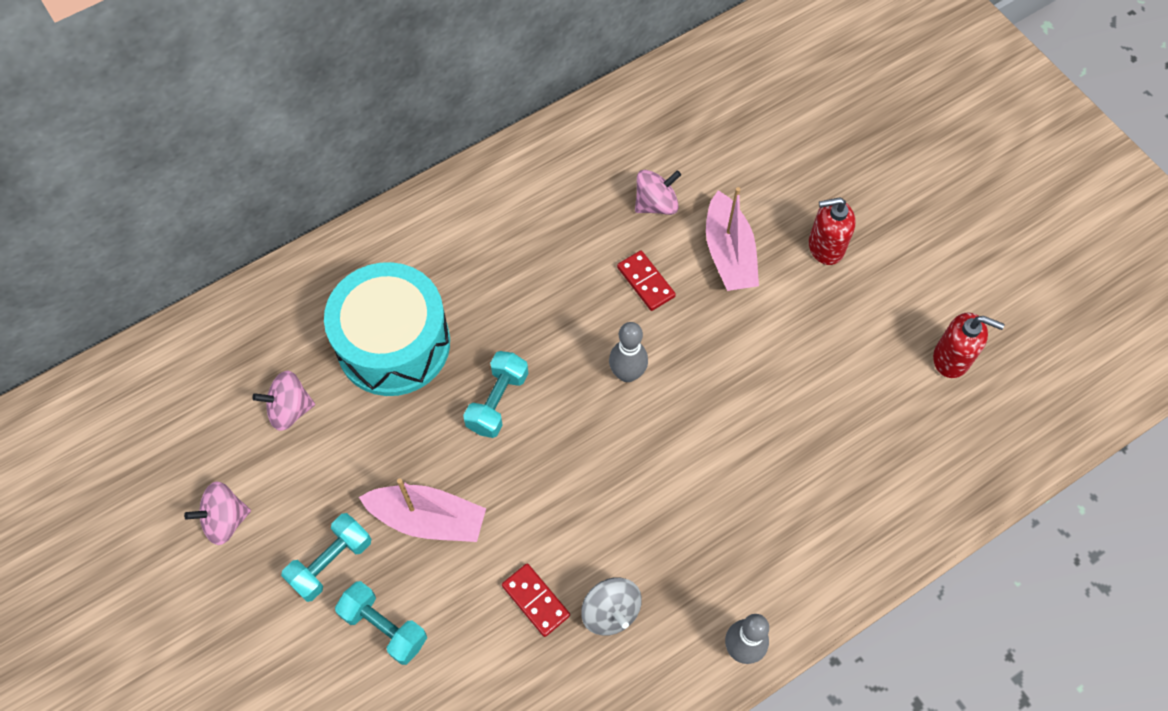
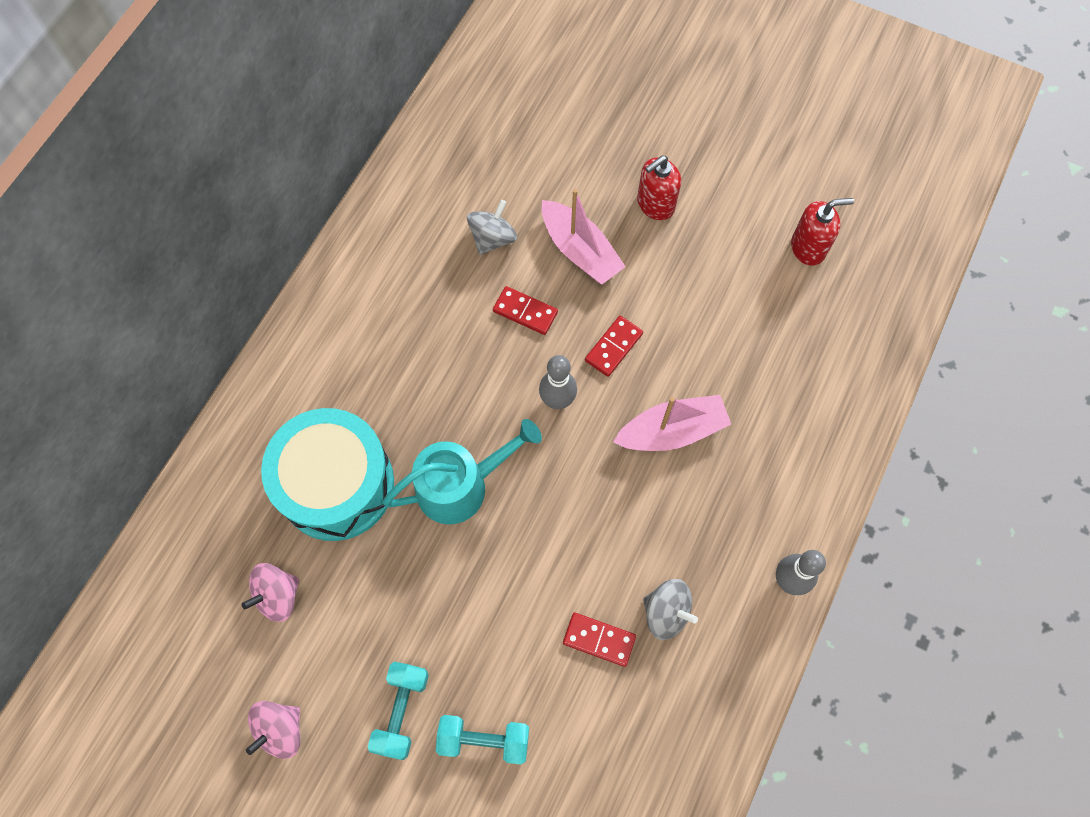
camera: 30 degrees left, 5 degrees up
pink boat [359,478,486,542] -> pink boat moved to [613,395,731,451]
turquoise dumbbell [463,351,529,438] -> turquoise watering can [383,419,542,524]
pink spinning top [635,170,681,215] -> grey spinning top [467,200,517,255]
none -> red domino [585,316,643,377]

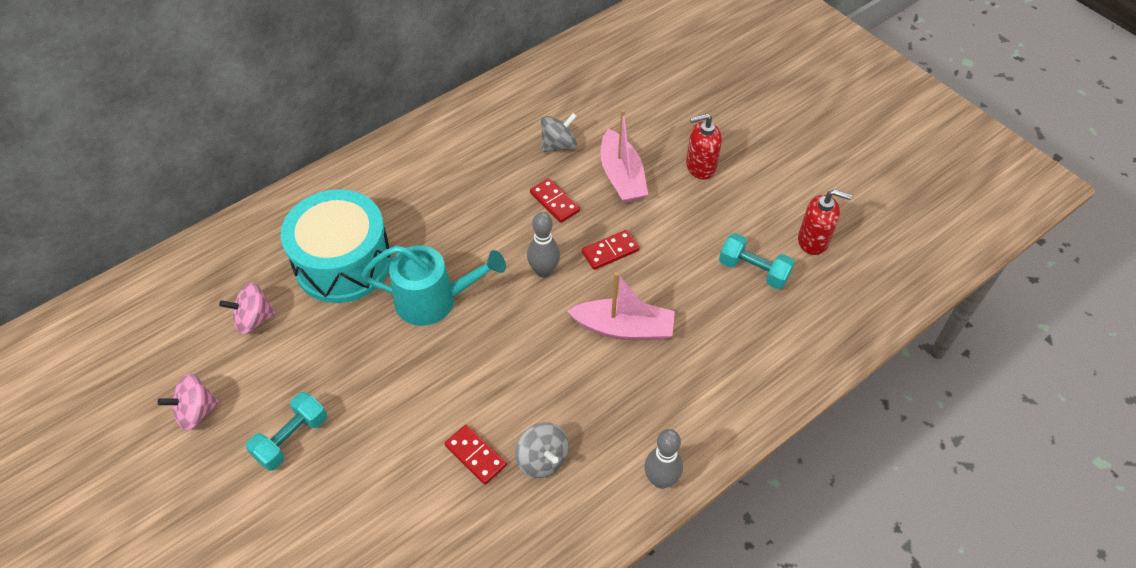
camera: 25 degrees right, 15 degrees down
turquoise dumbbell [436,715,529,764] -> turquoise dumbbell moved to [719,233,795,289]

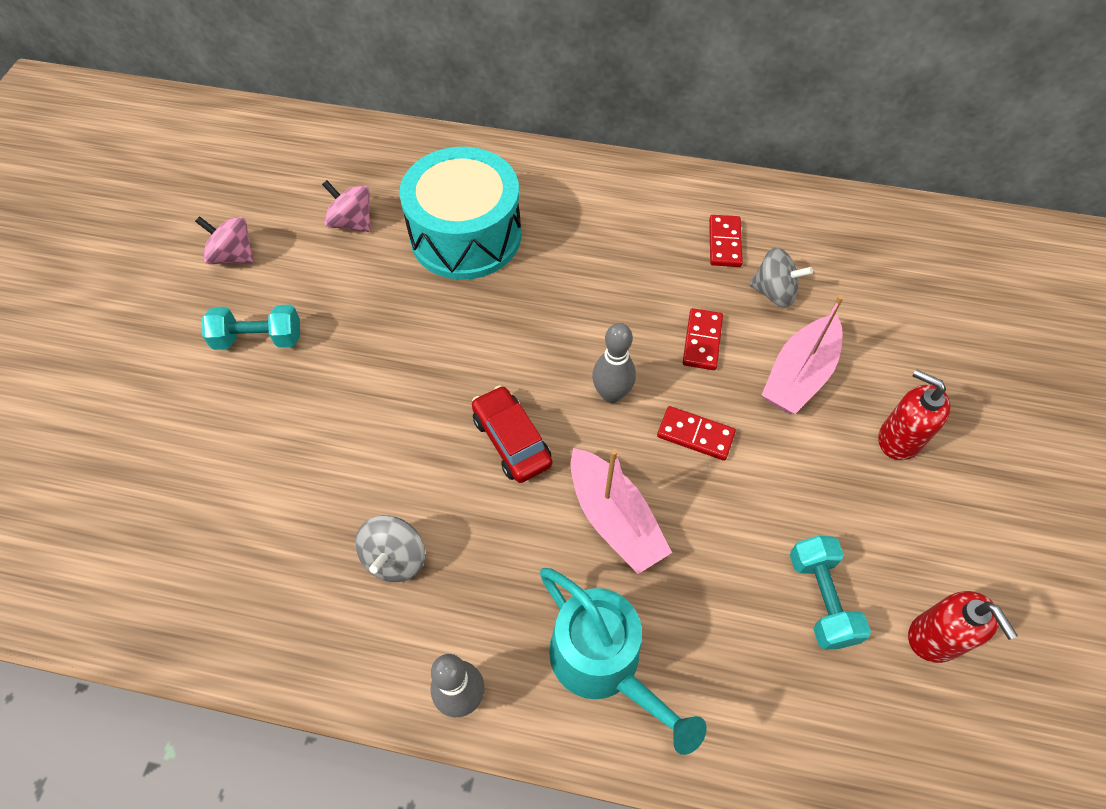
camera: 50 degrees right, 5 degrees up
turquoise watering can [361,245,506,326] -> turquoise watering can moved to [540,568,707,755]
red domino [444,425,507,485] -> red domino moved to [709,215,743,267]
none -> red car [472,385,552,483]

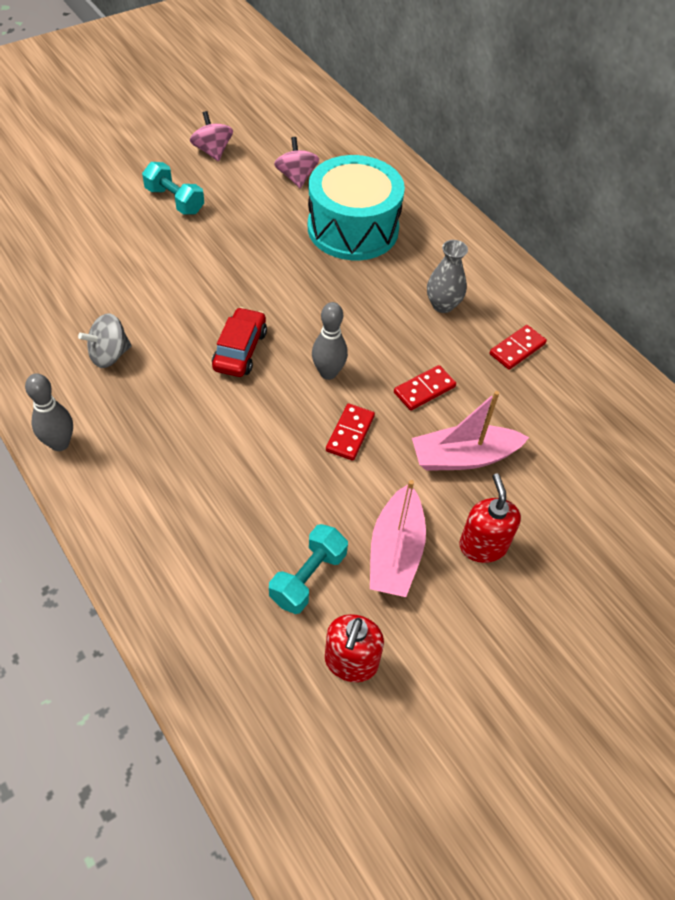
camera: 40 degrees right, 5 degrees down
turquoise watering can [540,568,707,755] -> none
pink boat [570,448,672,574] -> pink boat moved to [370,480,426,597]
red domino [657,406,736,461] -> red domino turned 45 degrees clockwise [326,403,375,460]
grey spinning top [749,247,813,308] -> none
none -> grey vase [427,240,468,313]

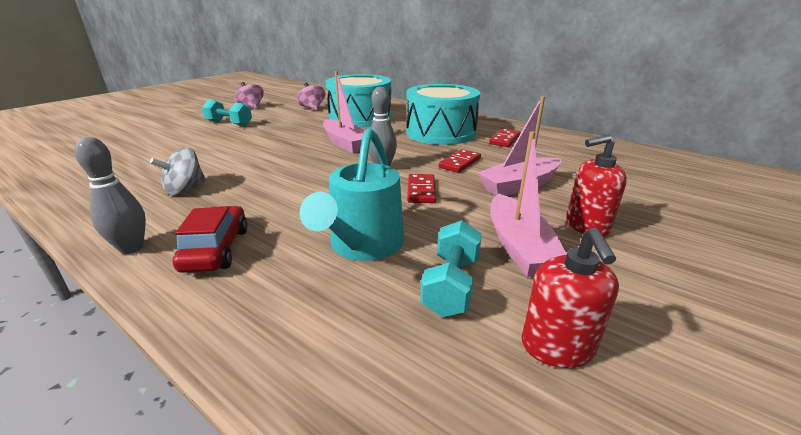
camera: 15 degrees left, 25 degrees down
red car [212,307,267,377] -> red car moved to [173,206,248,273]
grey vase [427,240,468,313] -> turquoise drum [406,84,480,145]
red soap dispenser [459,473,521,563] -> red soap dispenser turned 75 degrees counterclockwise [566,135,627,237]
none -> turquoise watering can [300,128,404,261]
none -> pink boat [323,71,365,153]

